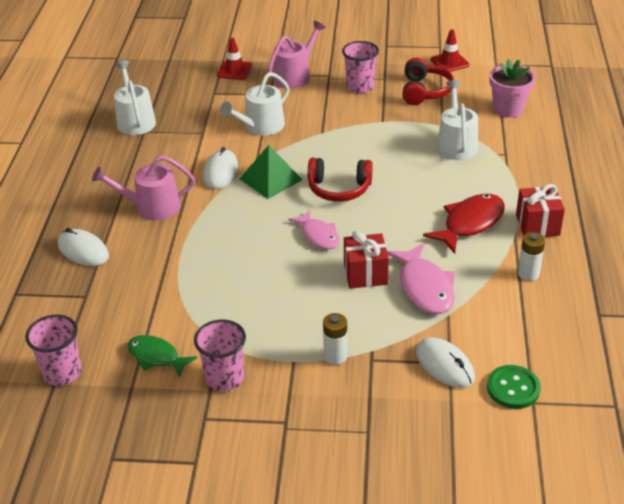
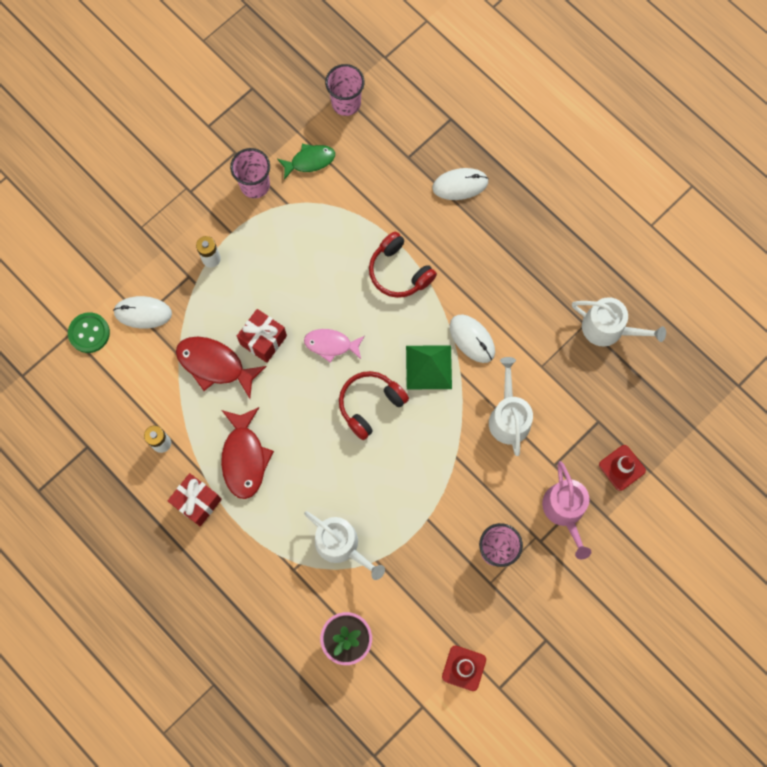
camera: 130 degrees right, 35 degrees up
pink watering can [92,155,195,220] -> none
pink fish [387,243,456,314] -> red fish [176,337,267,399]
red headphones [402,58,454,105] -> red headphones moved to [369,231,437,298]

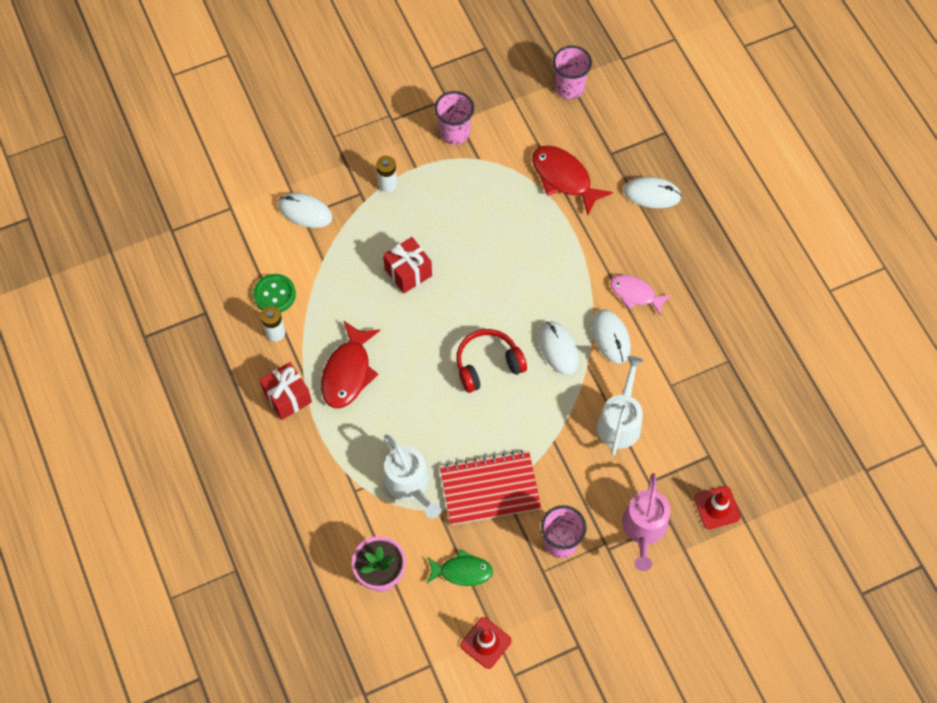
camera: 20 degrees right, 10 degrees down
green button [68,312,110,353] -> green button moved to [253,274,296,313]
red fish [176,337,267,399] -> red fish moved to [532,146,613,215]
green fish [277,144,335,180] -> green fish moved to [426,549,493,586]
pink fish [304,329,364,363] -> pink fish moved to [610,275,671,316]
red headphones [369,231,437,298] -> none
green pyramid [406,345,452,389] -> white mouse [539,321,579,375]
white watering can [572,297,666,346] -> none
none -> red notebook [440,450,541,525]

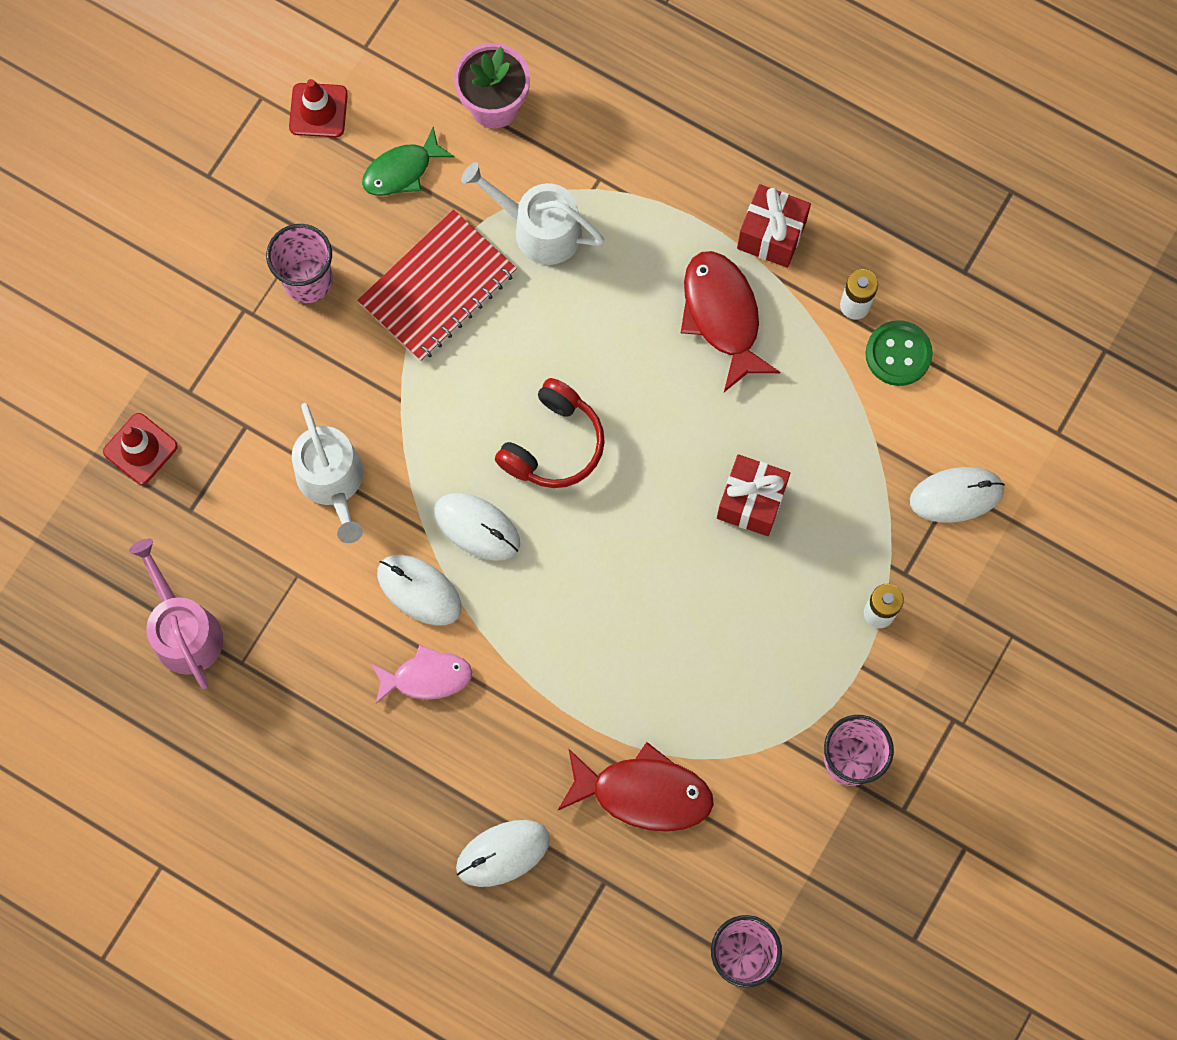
camera: 145 degrees right, 10 degrees up
pink watering can [622,473,670,571] -> pink watering can moved to [129,538,223,689]

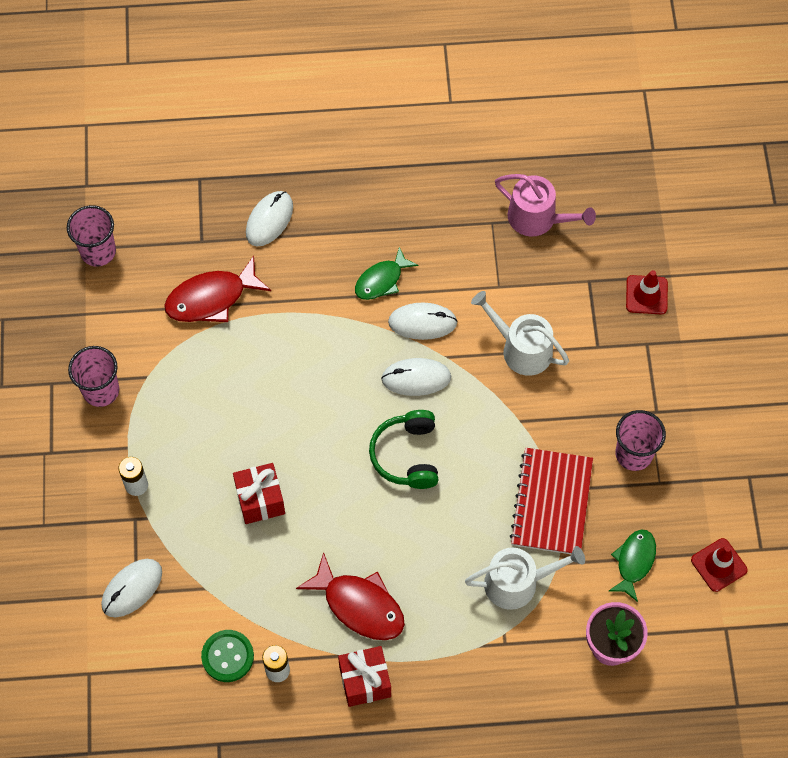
camera: 145 degrees right, 10 degrees down
pink fish [371,645,472,704] -> green fish [355,247,418,300]
red headphones [495,378,605,488] -> green headphones [369,410,438,489]

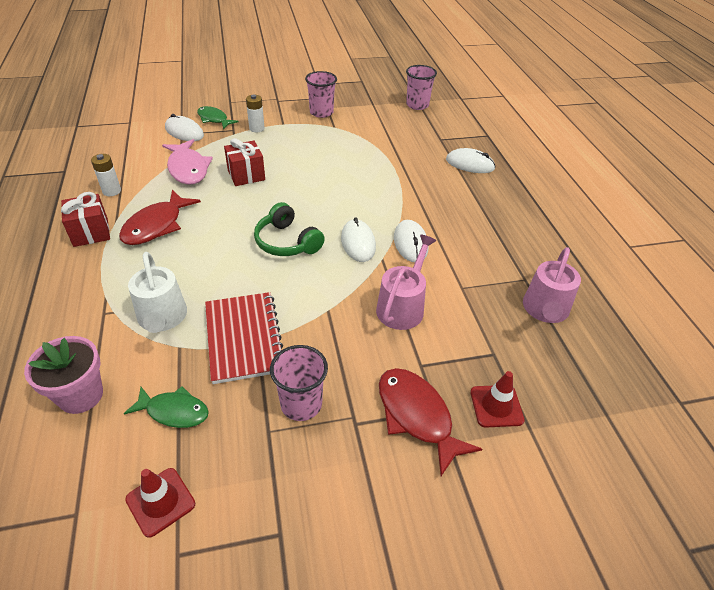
camera: 80 degrees right, 20 degrees down
red fish [164,256,271,322] -> red fish moved to [379,368,482,476]
green button [201,630,254,682] -> none
green fish [355,247,418,300] -> green fish moved to [197,106,238,129]
green headphones [369,410,438,489] -> green headphones turned 120 degrees counterclockwise [254,202,325,256]
white watering can [471,291,569,376] -> pink watering can [376,234,436,330]
red notebook [510,448,593,554] -> red notebook turned 75 degrees clockwise [205,292,283,384]
none -> pink fish [162,139,213,185]

